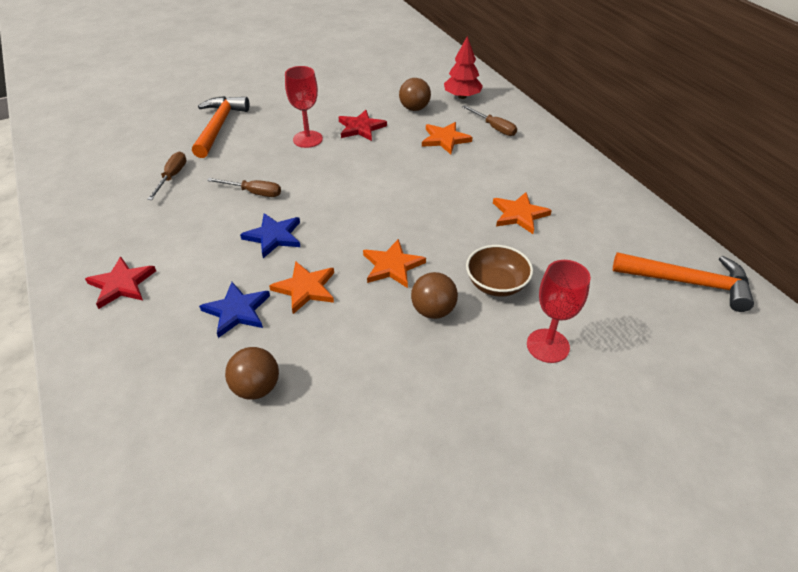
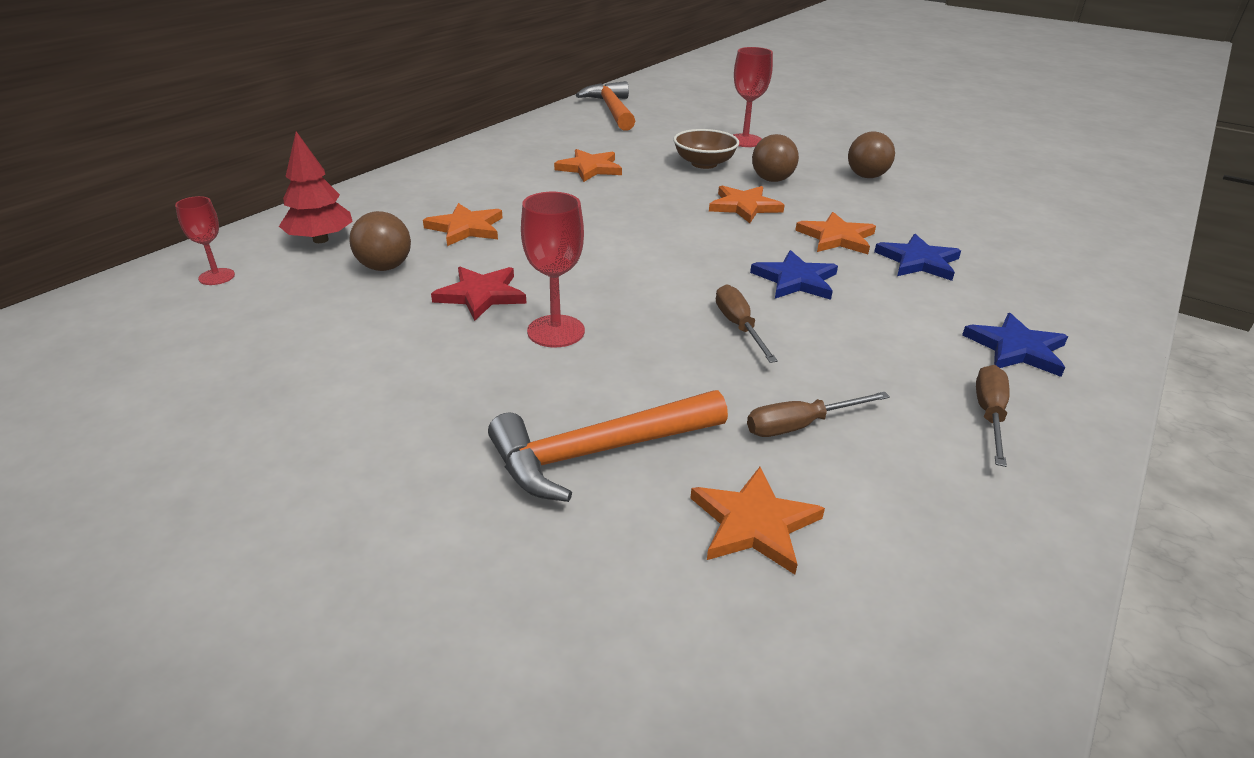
camera: 120 degrees left, 10 degrees down
red star [85,257,156,309] -> blue star [962,313,1068,377]
brown ball [225,347,279,400] -> brown ball moved to [848,131,895,178]
brown screwdriver [462,105,517,136] -> brown screwdriver moved to [976,365,1010,467]
none -> red goblet [175,196,235,285]
none -> orange star [691,467,825,574]

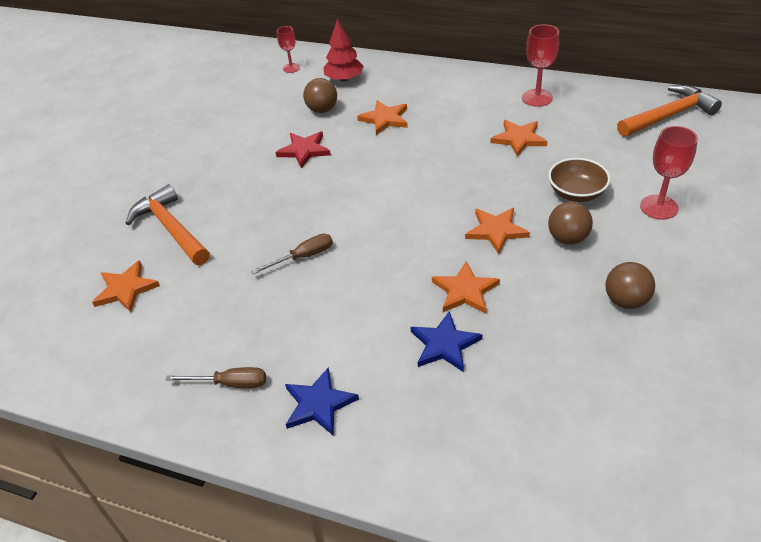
camera: 80 degrees right, 10 degrees up
red goblet [521,192,585,347] -> red goblet moved to [522,24,559,107]
brown screwdriver [747,392,890,437] -> none
blue star [750,250,838,300] -> none

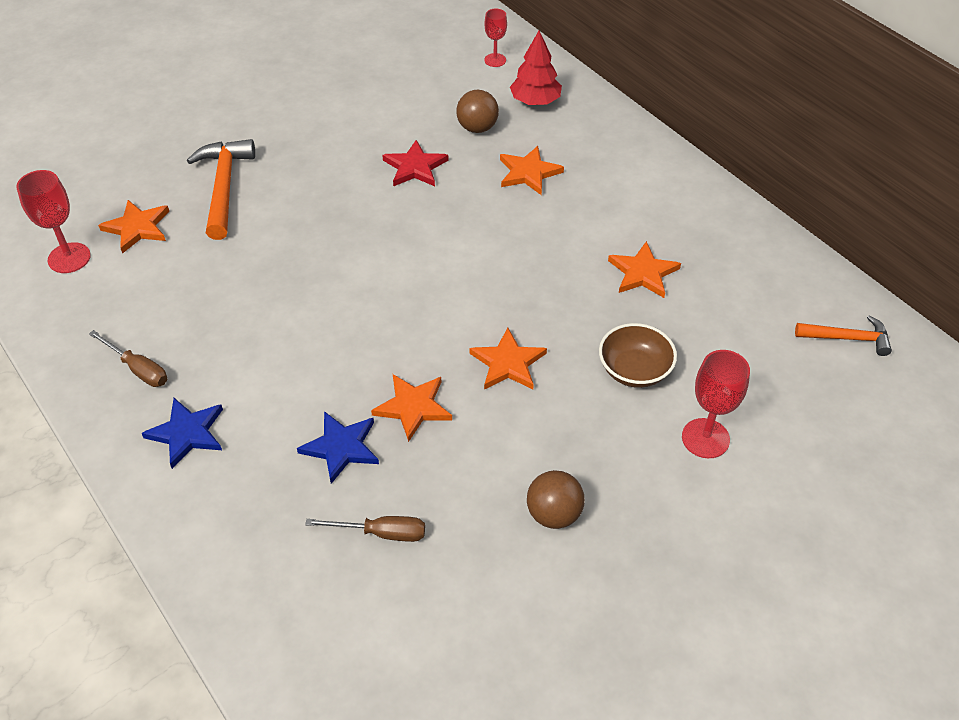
camera: 30 degrees right, 5 degrees up
brown screwdriver [251,234,333,274] -> brown screwdriver moved to [305,516,425,542]
red goblet [522,24,559,107] -> red goblet moved to [16,170,91,273]
brown ball [548,202,593,245] -> none
orange hammer [617,85,722,137] -> orange hammer [795,315,892,356], size x0.62

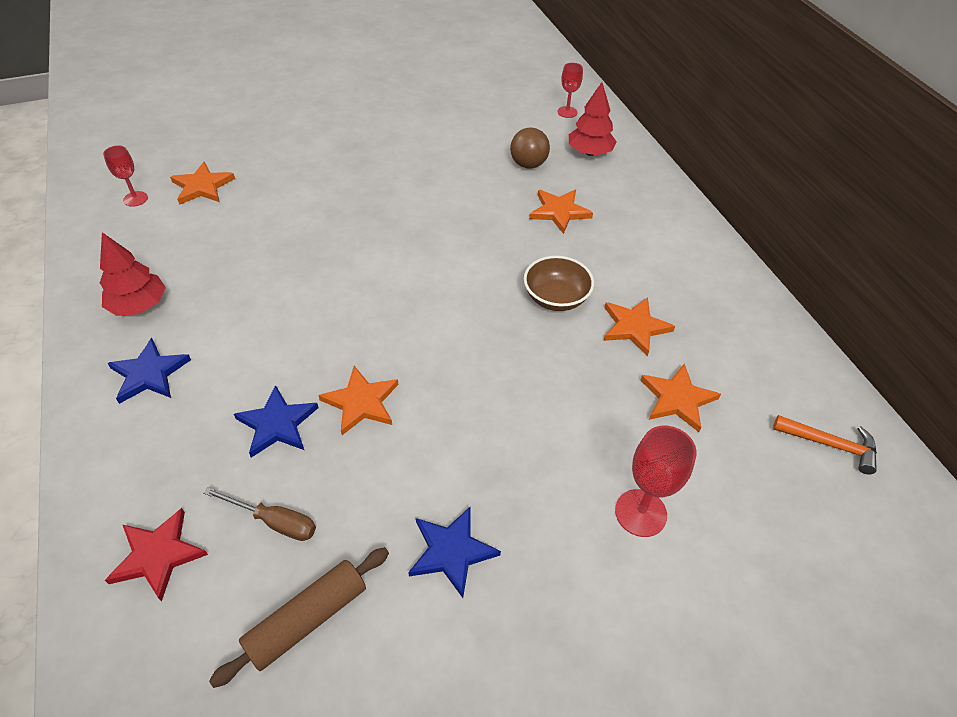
camera: 15 degrees right, 0 degrees up
red goblet [16,170,91,273] -> red goblet [103,145,148,207], size x0.63
brown screwdriver [89,330,167,387] -> red tree [100,232,166,316]
orange hammer [187,139,255,240] -> none
red star [382,140,449,186] -> red star moved to [105,508,208,602]
orange star [469,328,547,390] -> orange star moved to [641,363,721,432]
brown ball [527,470,585,529] -> blue star [408,507,501,598]
brown bowl [599,323,677,388] -> brown bowl moved to [524,256,594,311]
none -> brown rolling pin [209,547,389,688]

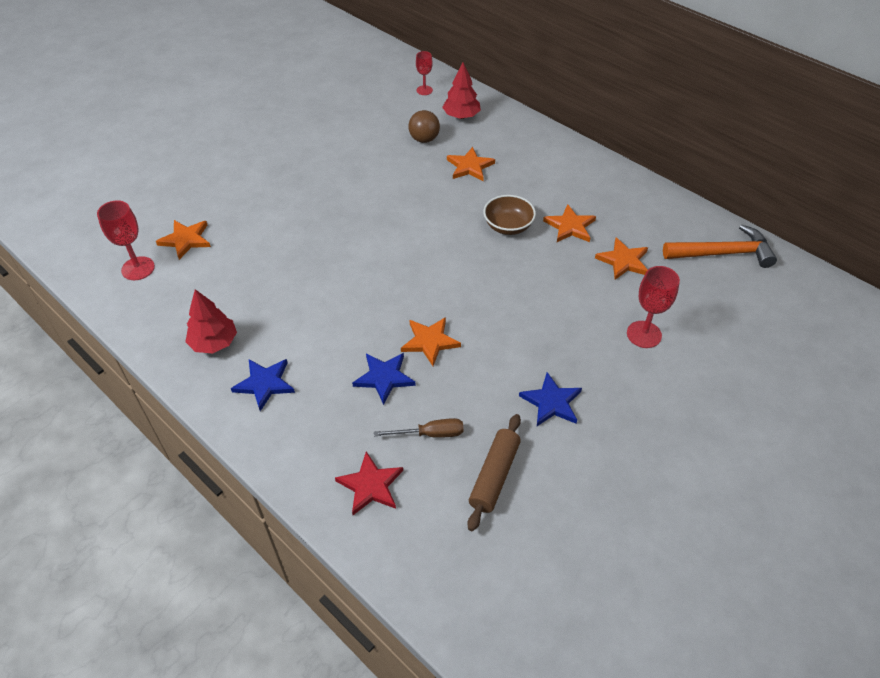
camera: 25 degrees left, 0 degrees up
red goblet [103,145,148,207] -> red goblet [97,200,155,280], size x1.58
orange hammer [773,415,877,474] -> orange hammer [663,224,777,268], size x1.63

